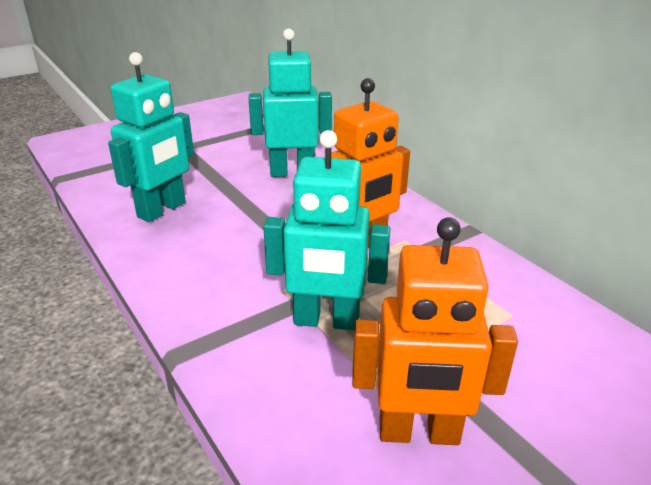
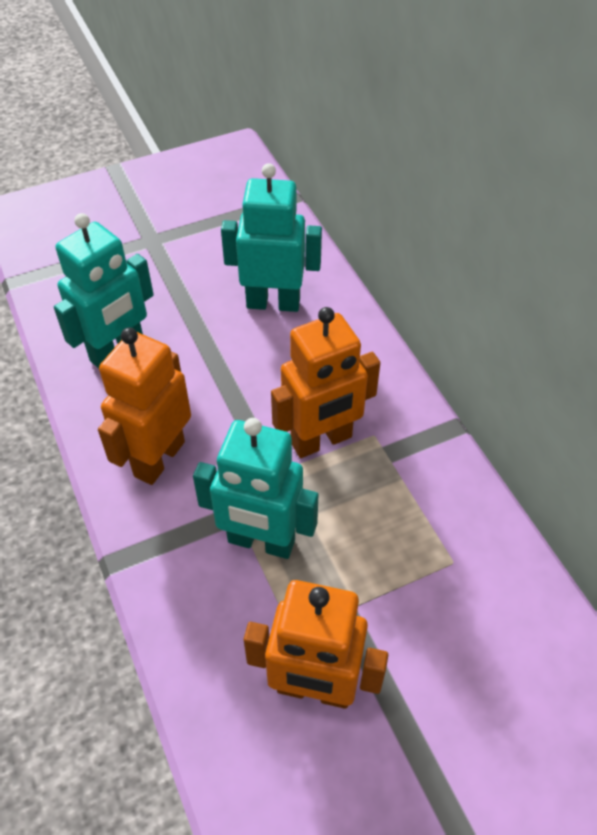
camera: 10 degrees right, 20 degrees up
none -> orange robot [98,327,191,485]

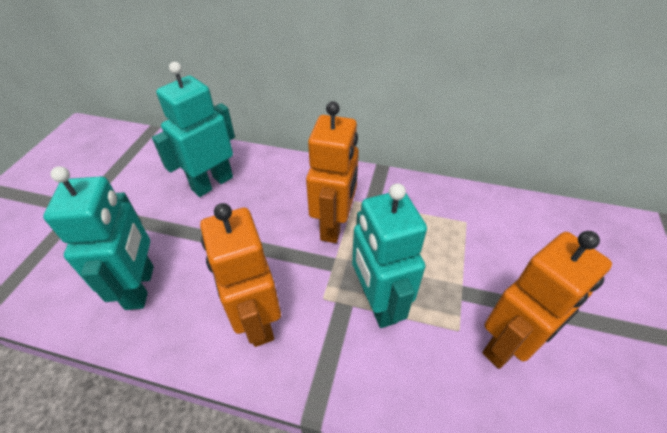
camera: 50 degrees left, 5 degrees down
turquoise robot [193,418,318,559] -> turquoise robot turned 105 degrees clockwise [352,183,427,328]

